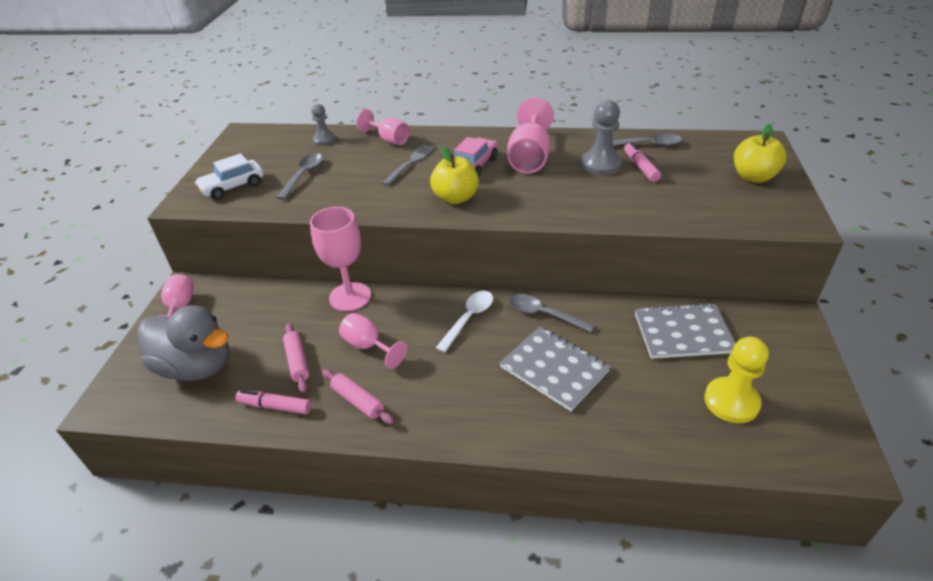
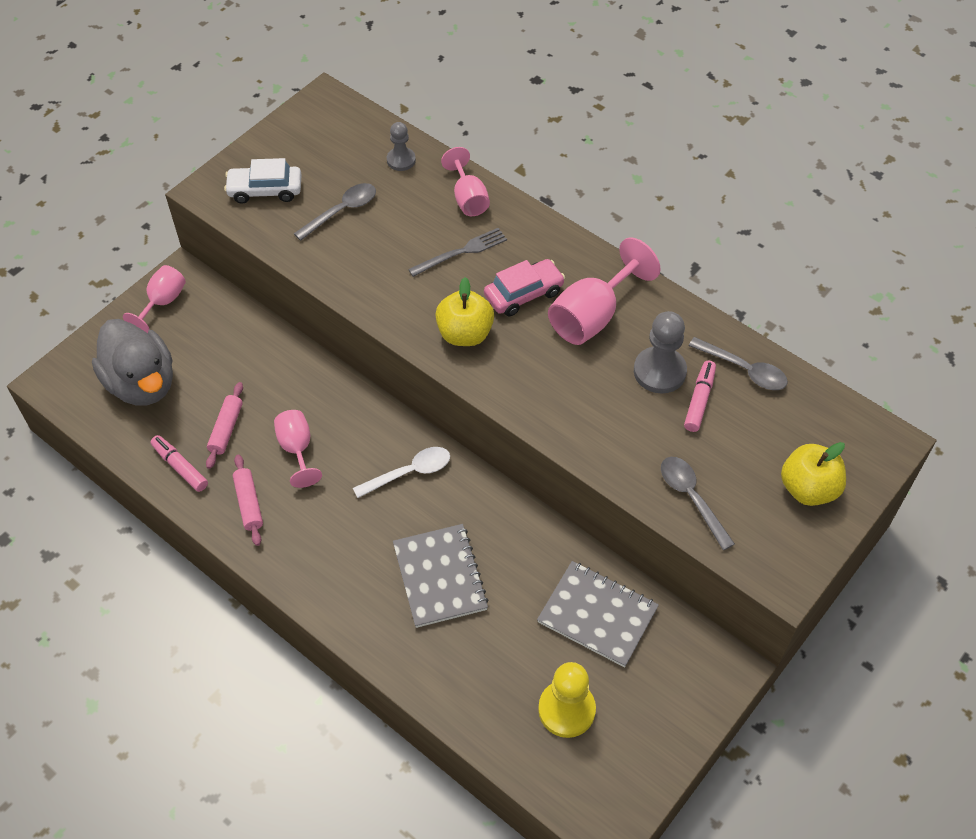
camera: 30 degrees right, 15 degrees up
pink goblet [310,207,371,312] -> none
grey spoon [509,294,595,333] -> grey spoon moved to [661,457,735,550]

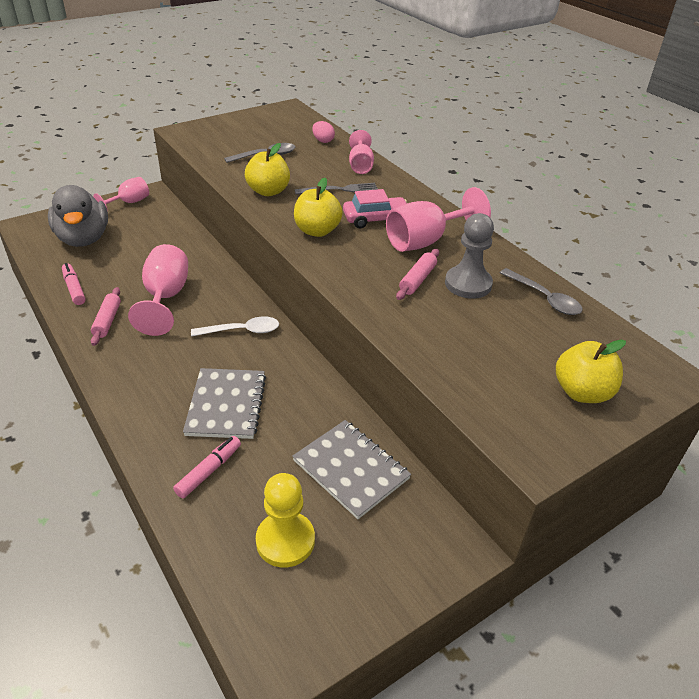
camera: 15 degrees right, 15 degrees down
pink rolling pin [206,382,243,469] -> pink rolling pin moved to [396,249,439,300]
white car [224,158,301,204] -> none
pink goblet [274,410,322,488] -> pink goblet [128,244,188,336], size x1.57
grey pawn [387,122,416,171] -> pink egg [312,121,335,143]
grey spoon [661,457,735,550] -> none
pink marker [684,360,716,432] -> pink marker moved to [173,436,241,499]
none -> yellow apple [245,143,290,196]

